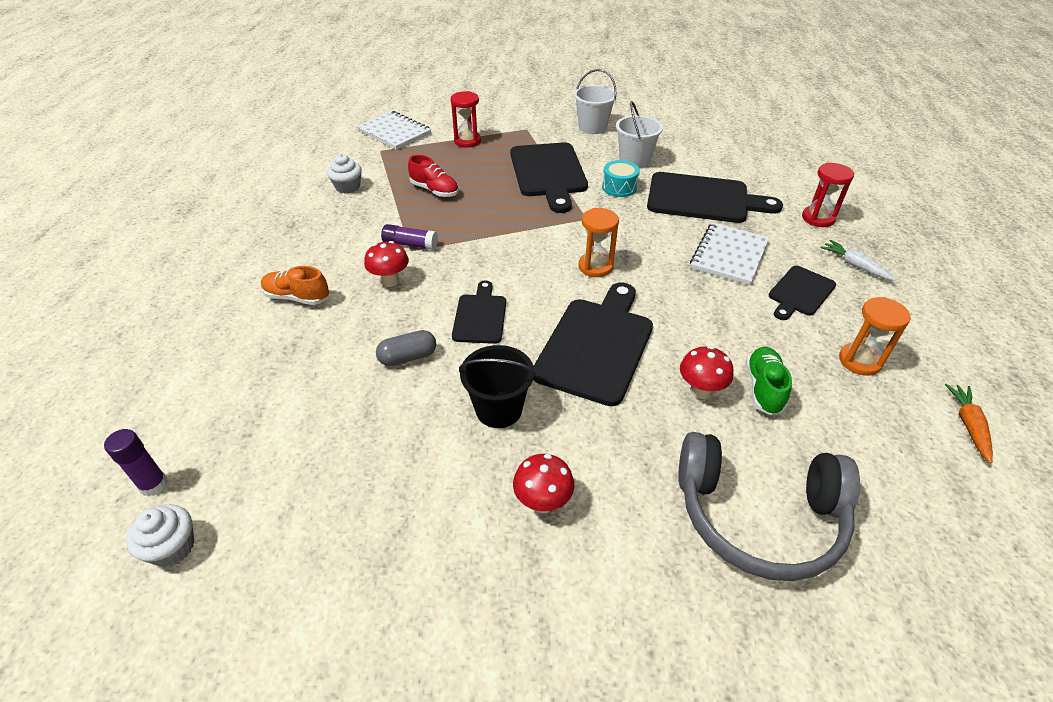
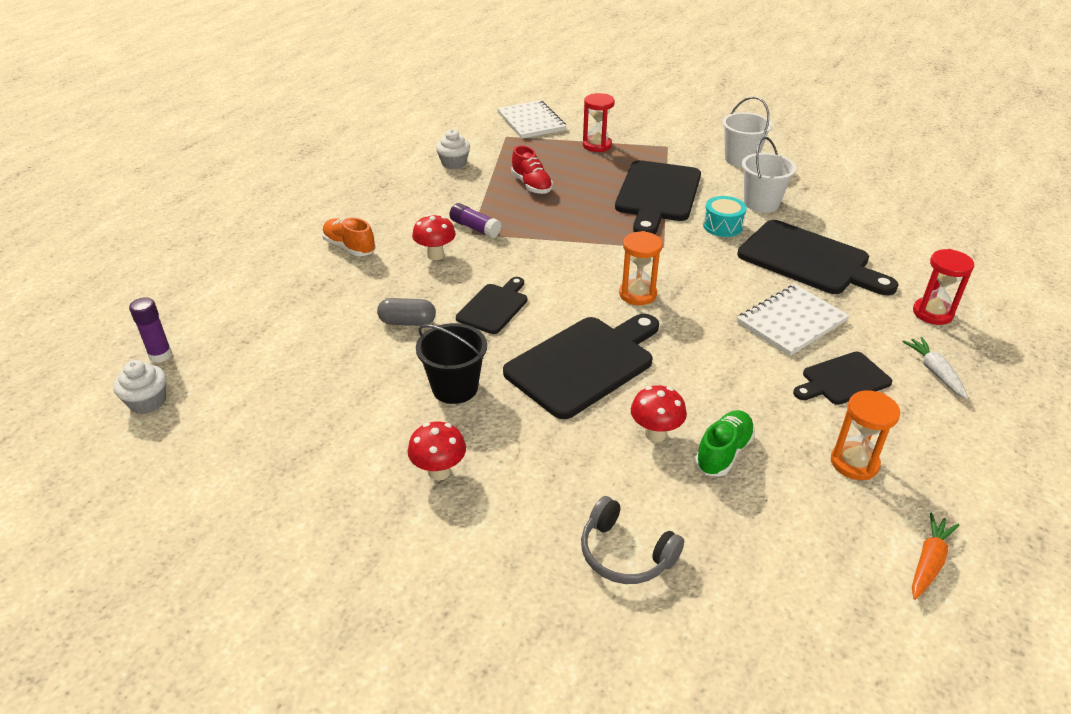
camera: 25 degrees right, 5 degrees down
grey headphones [678,432,860,581] -> grey headphones [581,496,684,584], size x0.55

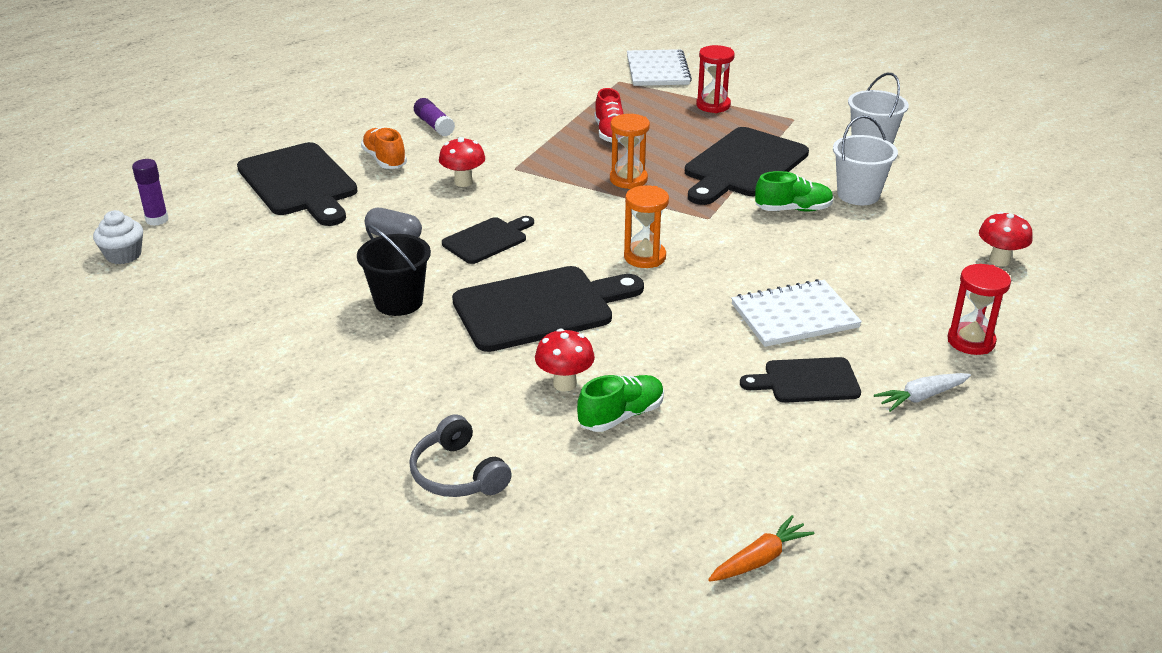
camera: 20 degrees right, 5 degrees down
red mushroom [408,422,466,480] -> red mushroom moved to [979,212,1033,267]
white cupcake [436,129,470,169] -> none
purple glue stick [449,203,502,238] -> purple glue stick moved to [414,98,455,136]
turquoise drum [703,196,747,237] -> green shoe [755,171,834,211]
black cutting board [737,220,899,295] -> black cutting board moved to [237,142,357,226]
orange hourglass [831,391,900,480] -> orange hourglass moved to [610,114,650,189]
white carrot [902,337,968,399] -> white carrot turned 120 degrees counterclockwise [874,373,971,412]

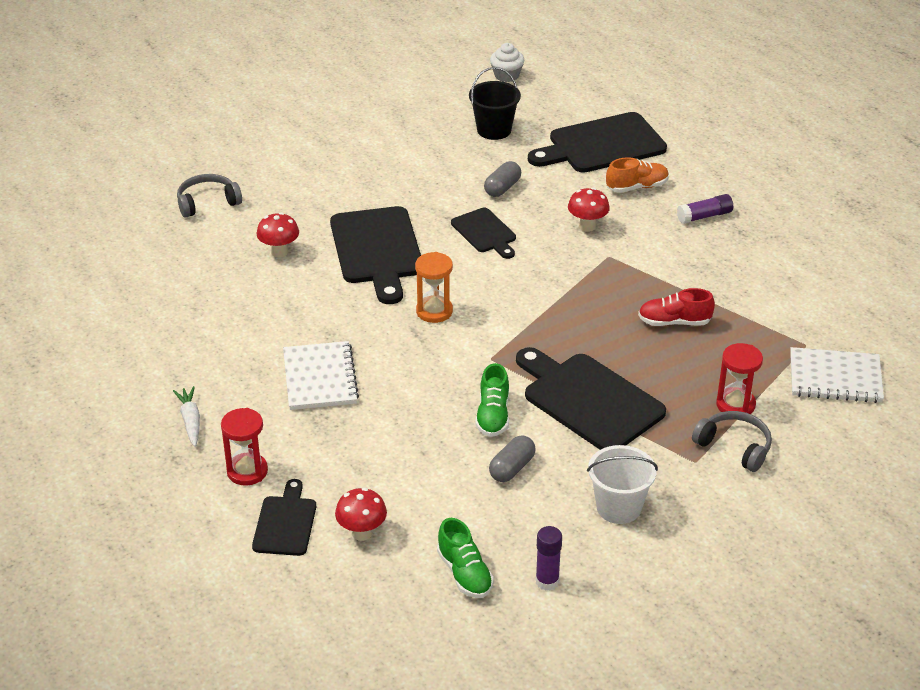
camera: 100 degrees right, 5 degrees up
purple glue stick [132,159,168,226] -> purple glue stick moved to [536,526,562,591]
black bucket [357,224,431,316] -> black bucket moved to [469,67,521,140]
green shoe [577,375,664,432] -> green shoe moved to [437,518,494,598]
orange hourglass [610,114,650,189] -> none
orange carrot [708,515,815,582] -> none
black cutting board [740,357,861,403] -> black cutting board moved to [252,479,316,556]
white bucket [833,115,898,205] -> grey capsule [489,435,536,482]
none -> grey headphones [692,411,772,472]

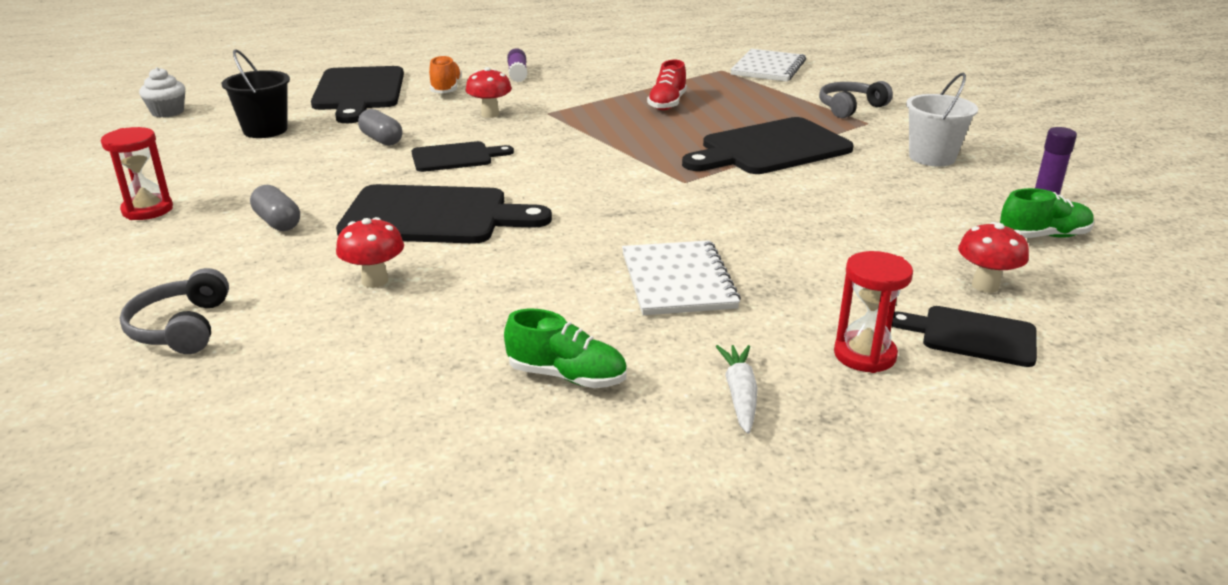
camera: 75 degrees left, 10 degrees down
white carrot [173,386,200,447] -> white carrot turned 90 degrees clockwise [715,345,758,434]
white notebook [283,341,359,410] -> white notebook turned 75 degrees clockwise [622,240,741,315]
orange hourglass [415,252,453,323] -> none
green shoe [475,363,509,437] -> green shoe moved to [504,309,627,388]
grey capsule [489,435,536,482] -> grey capsule moved to [250,185,300,231]
red hourglass [716,343,763,414] -> red hourglass moved to [101,127,173,220]

